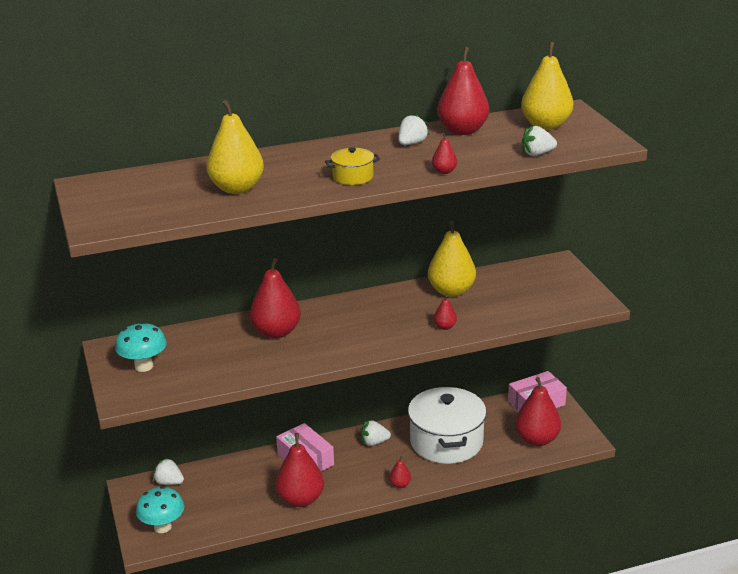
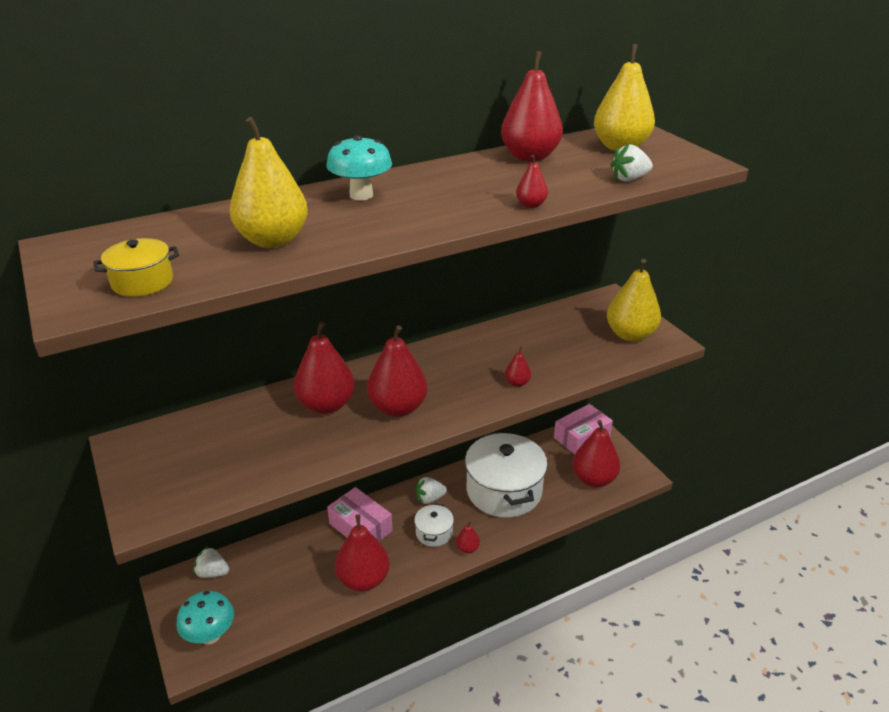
camera: 10 degrees left, 5 degrees up
turquoise mushroom [115,322,167,372] -> turquoise mushroom moved to [326,135,392,200]
yellow pot [325,147,380,185] -> yellow pot moved to [93,238,179,297]
white strawberry [399,113,429,145] -> none
yellow pear [428,221,476,297] -> yellow pear moved to [607,259,661,342]
none -> red pear [367,325,427,417]
none -> white pot [414,503,454,547]

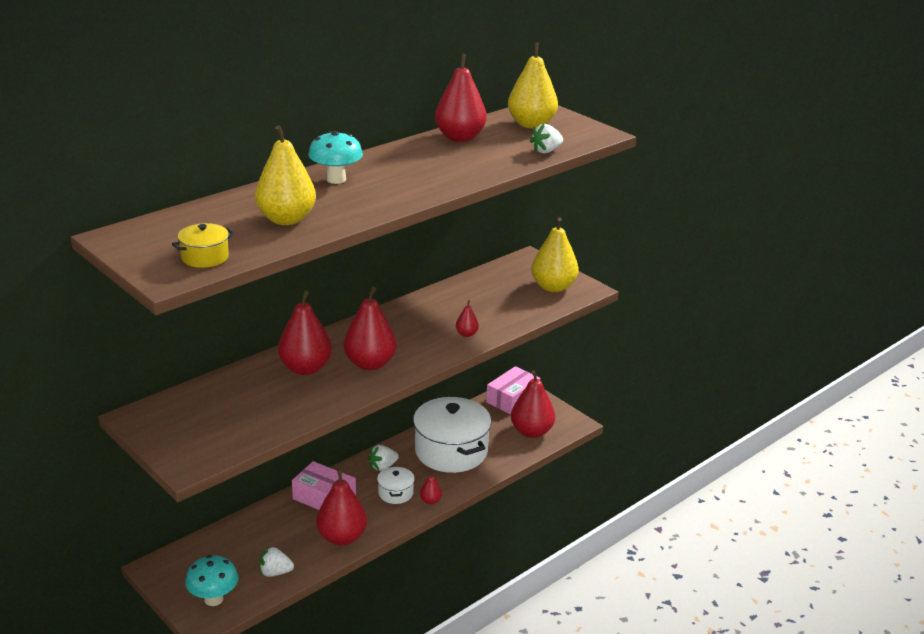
camera: 15 degrees left, 5 degrees down
white strawberry [193,546,229,578] -> white strawberry moved to [259,546,294,577]
red pear [516,155,548,208] -> none

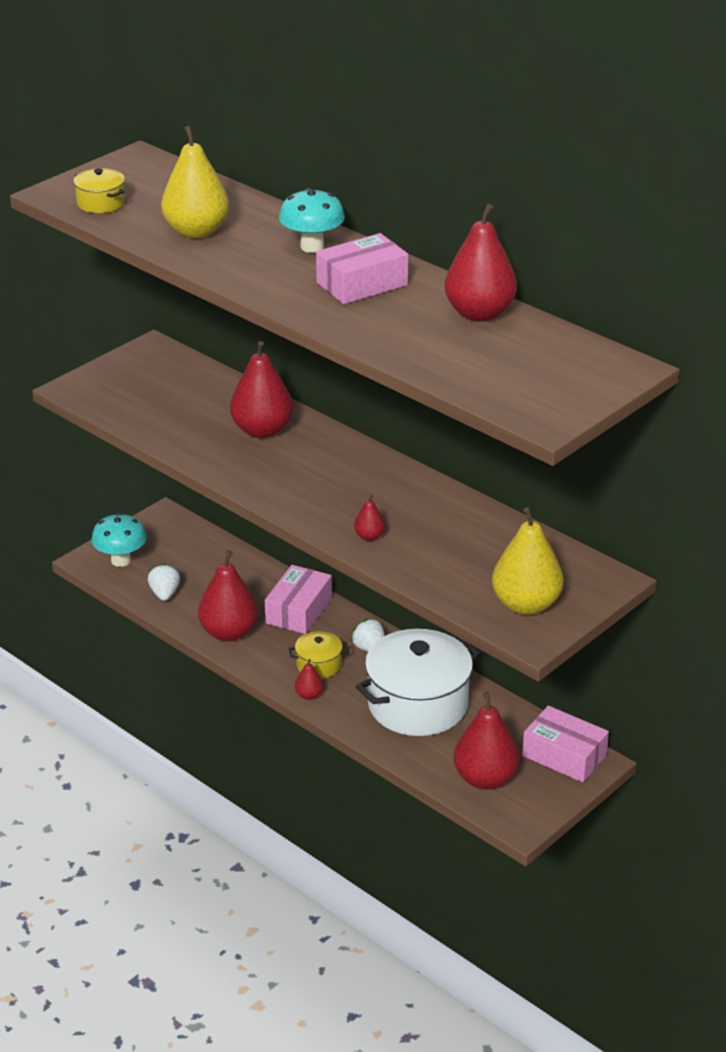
camera: 85 degrees right, 5 degrees up
red pear [344,287,397,370] -> none
white pot [377,466,415,504] -> yellow pot [289,631,349,679]
yellow pear [508,43,558,129] -> none
white strawberry [530,124,563,153] -> none
none -> pink box [316,233,408,304]

